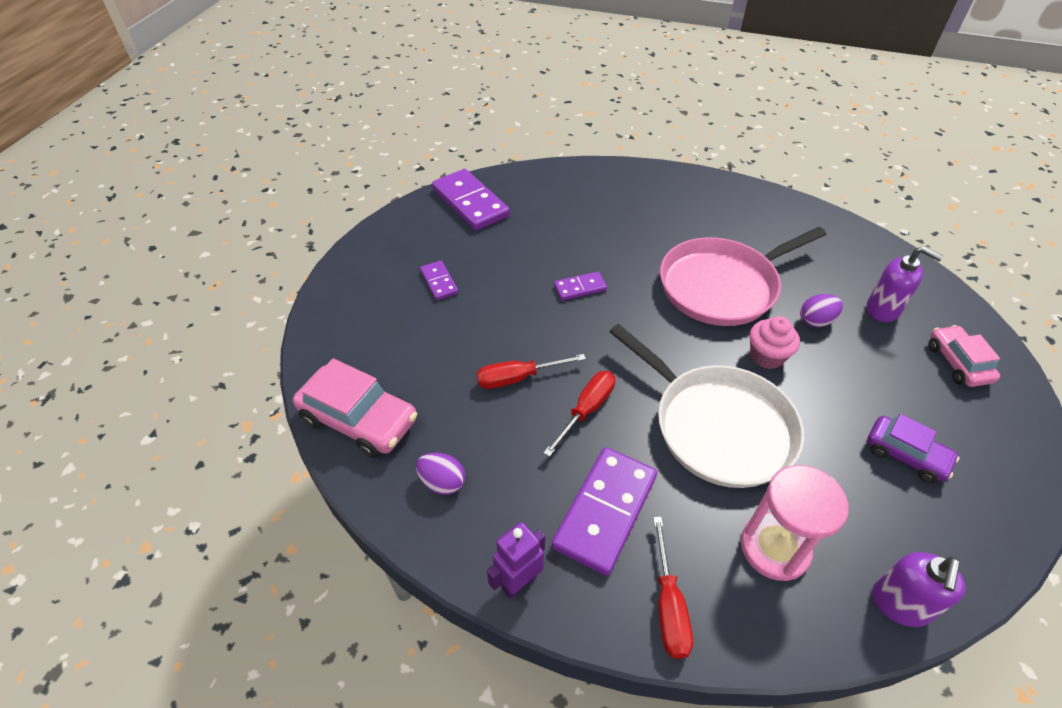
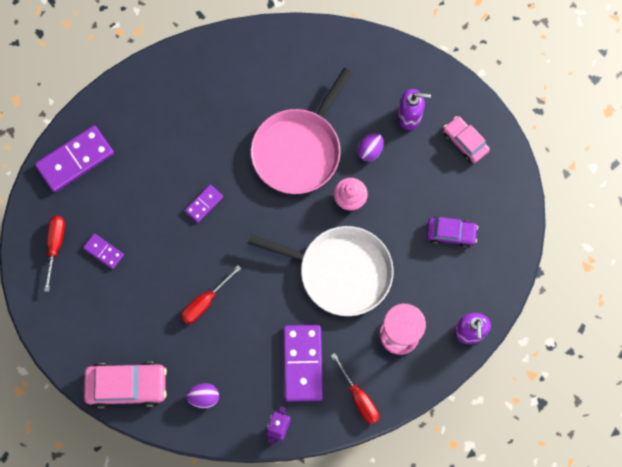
camera: 30 degrees left, 25 degrees up
purple domino [432,169,510,231] -> purple domino turned 60 degrees counterclockwise [35,126,114,193]
red screwdriver [543,371,615,457] -> red screwdriver moved to [44,216,65,292]

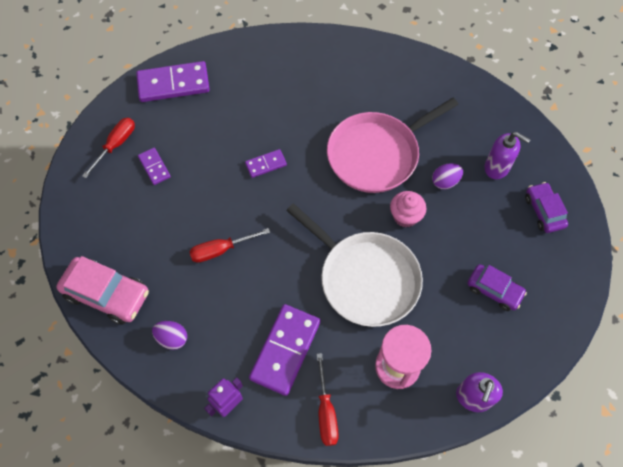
camera: 25 degrees right, 10 degrees down
pink car [443,116,490,163] -> purple car [525,182,568,233]

